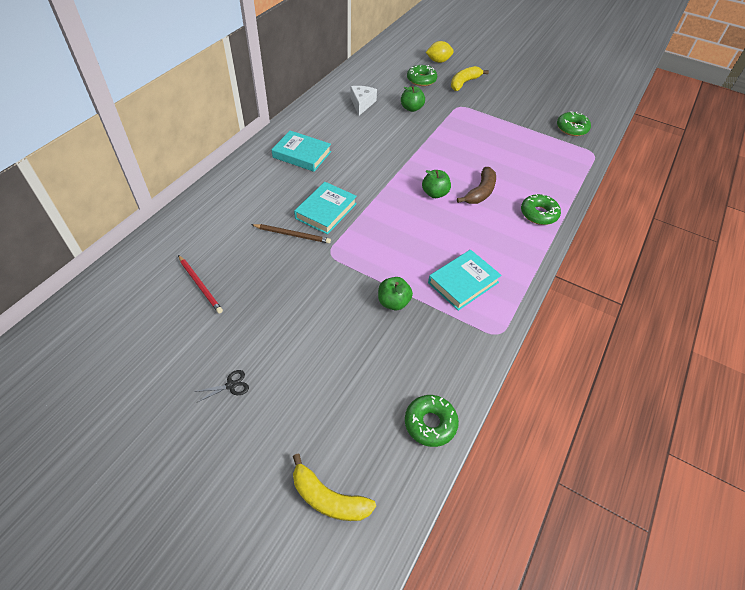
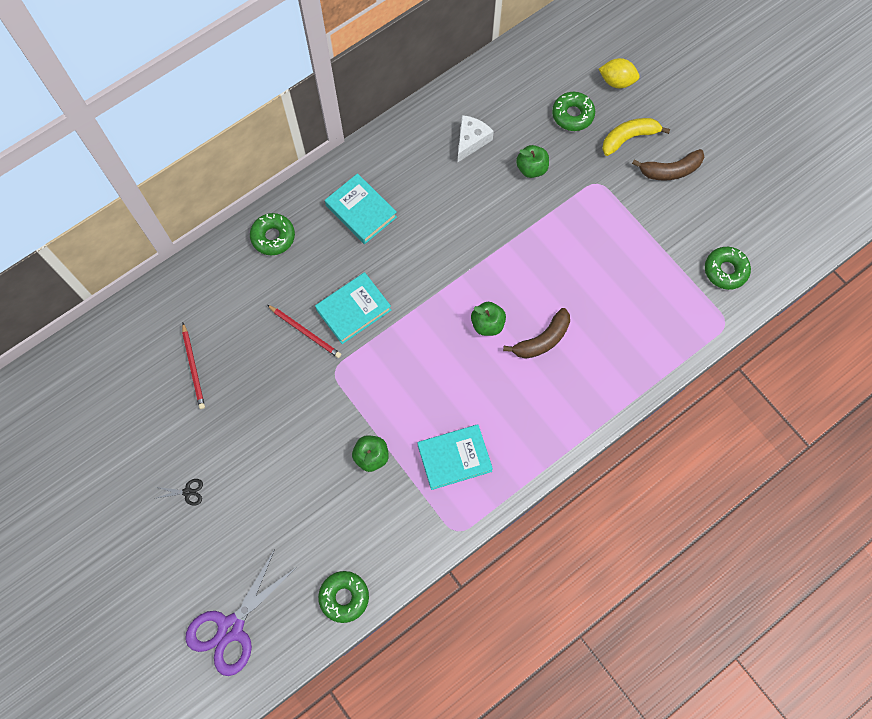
camera: 25 degrees right, 20 degrees up
brown pencil [252,224,331,243] -> red pencil [267,305,341,358]
yellow banana [293,454,376,521] -> purple scissors [185,549,297,676]
green donut [521,194,561,225] -> green donut moved to [250,213,295,255]
none -> brown banana [632,149,704,181]

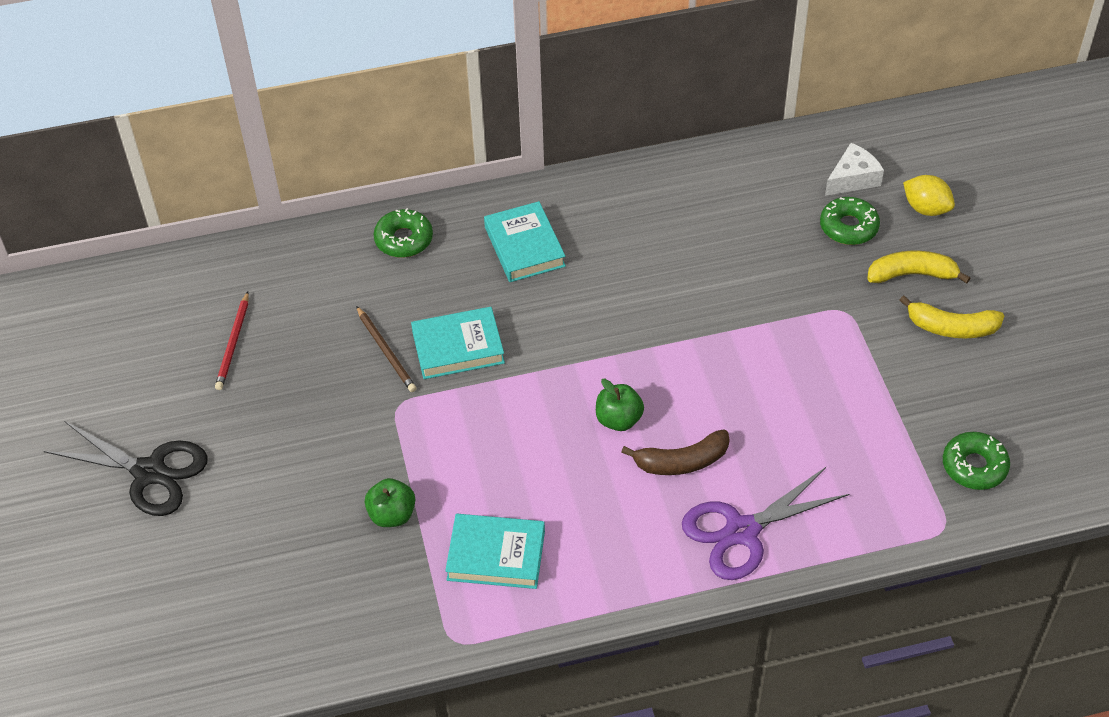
camera: 25 degrees right, 20 degrees down
black scissors [153,479,203,506] -> black scissors [44,421,208,516], size x2.47
purple scissors [185,549,297,676] -> purple scissors moved to [682,467,849,580]
red pencil [267,305,341,358] -> brown pencil [356,306,417,392]
green donut [318,571,369,623] -> none
white cheese [458,115,494,162] -> white cheese moved to [825,143,884,196]
green apple [516,145,549,178] -> none
brown banana [632,149,704,181] -> yellow banana [899,296,1004,338]

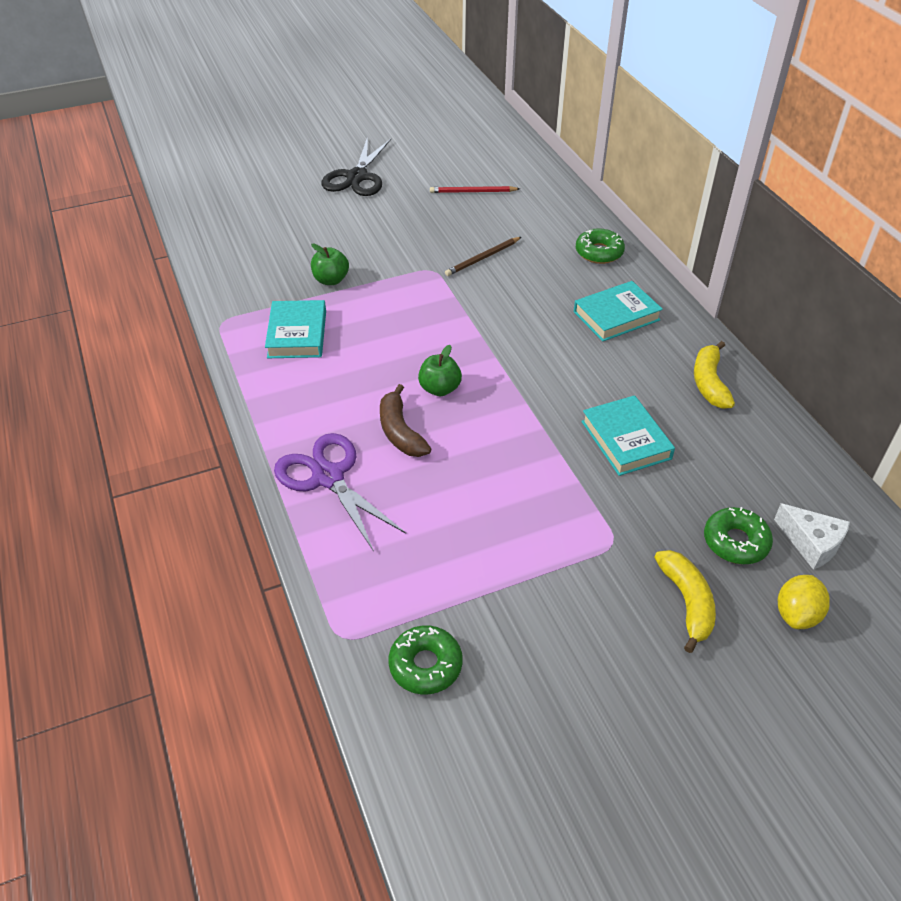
camera: 80 degrees right, 5 degrees down
turquoise book [411,307,505,379] -> turquoise book moved to [581,395,675,476]
yellow banana [899,296,1004,338] -> yellow banana moved to [694,341,735,409]

